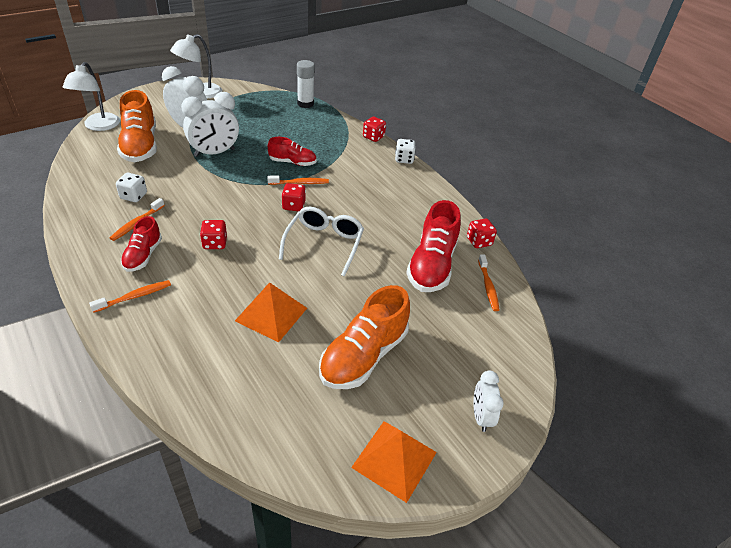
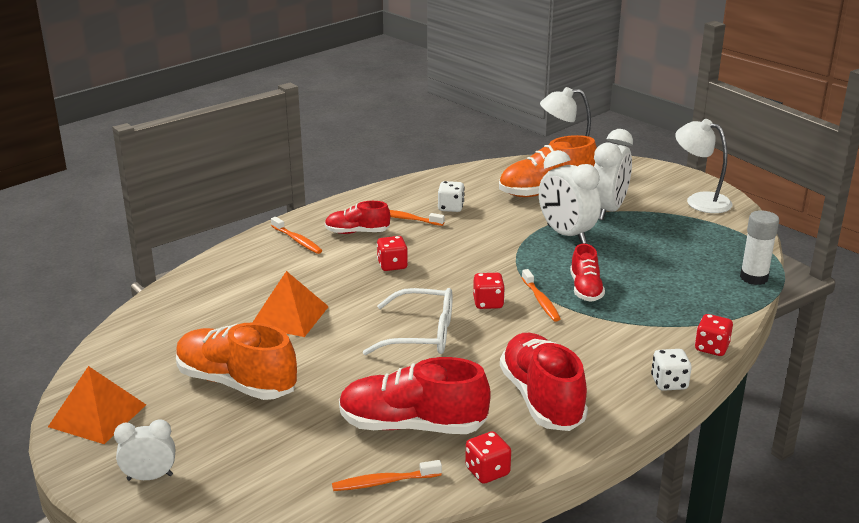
camera: 85 degrees right, 15 degrees down
none -> red shoe [500,333,588,431]

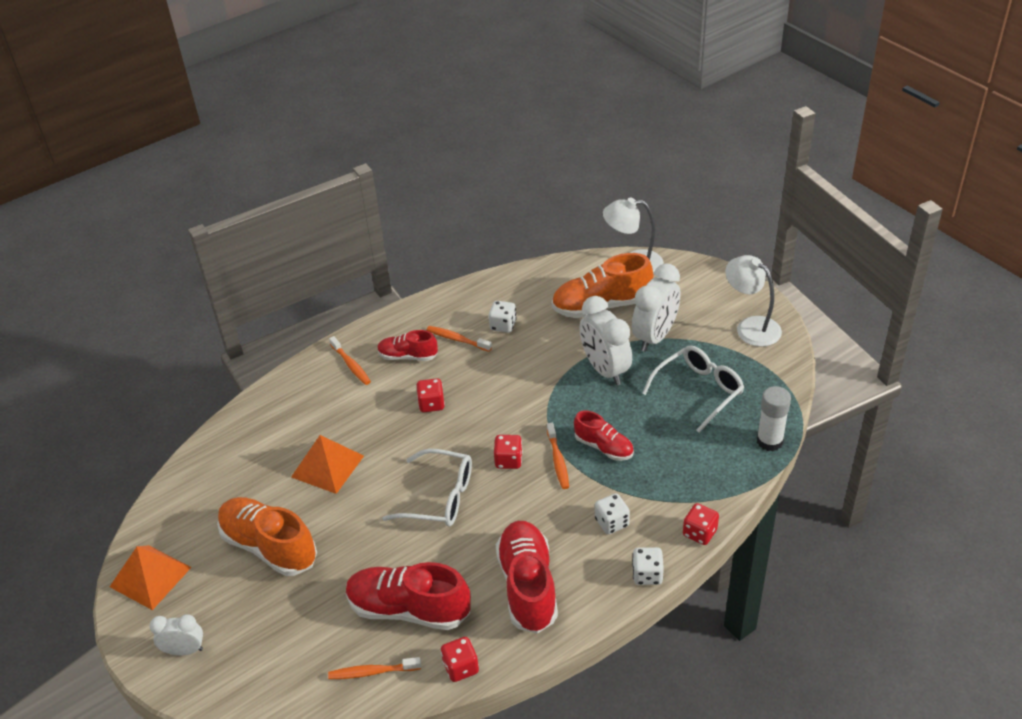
camera: 10 degrees right, 15 degrees up
red shoe [570,244,605,302] -> red shoe turned 60 degrees counterclockwise [574,411,634,461]
none -> white dice [595,493,630,534]
none -> white glasses [642,345,744,433]

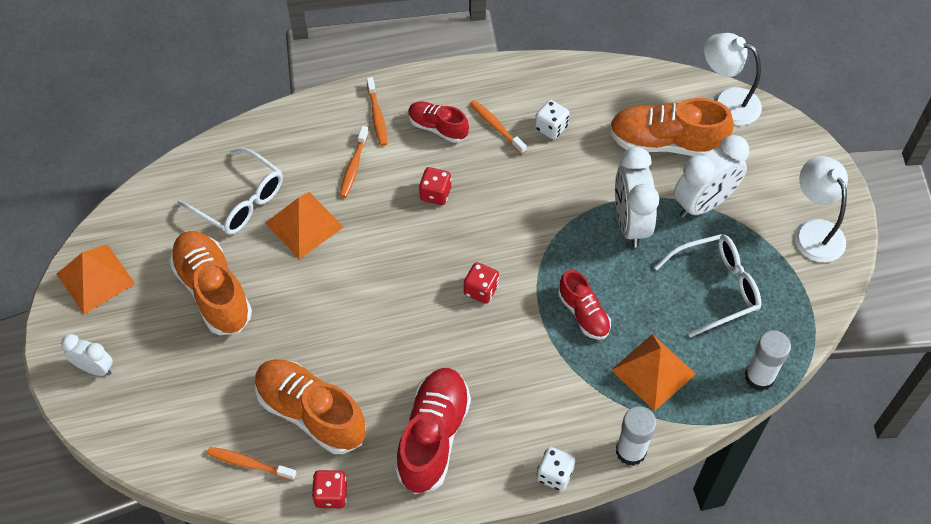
camera: 20 degrees right, 15 degrees up
red shoe [346,562,471,630] -> orange shoe [255,359,366,454]
white glasses [382,449,472,527] -> white glasses moved to [178,148,283,235]
orange toothbrush [547,423,569,489] -> orange toothbrush moved to [340,126,369,198]
white dice [595,493,630,534] -> none
red dice [683,503,719,545] -> white glue stick [616,406,657,466]
none -> orange pyramid [611,334,696,411]

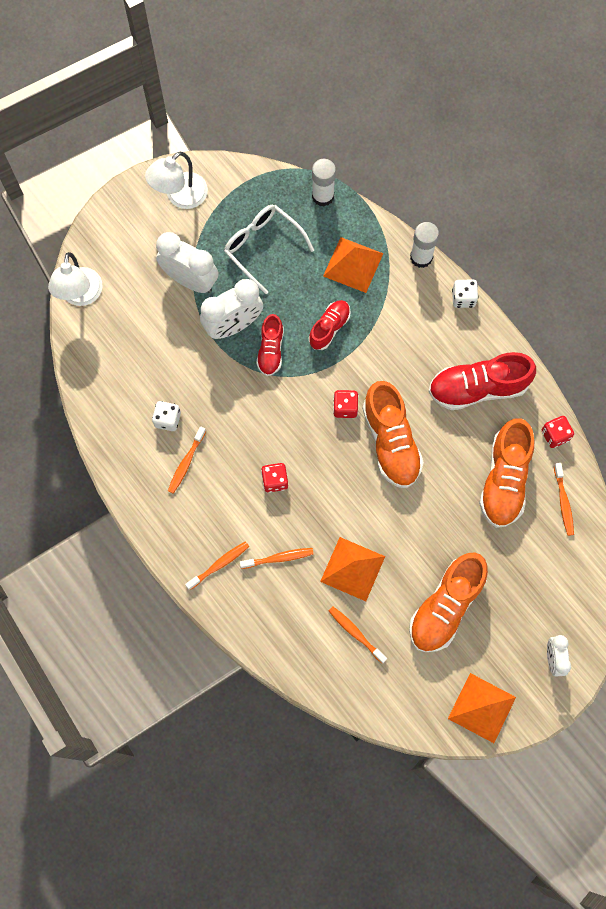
camera: 115 degrees left, 15 degrees up
white glasses [178,148,283,235] -> orange toothbrush [329,607,387,664]
red shoe [408,102,469,143] -> red shoe moved to [256,314,284,376]
orange shoe [609,98,734,156] -> orange shoe moved to [362,381,424,488]

